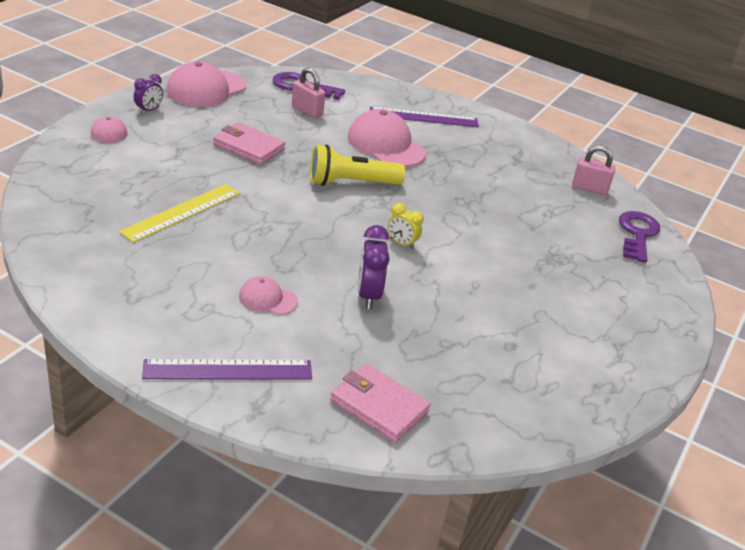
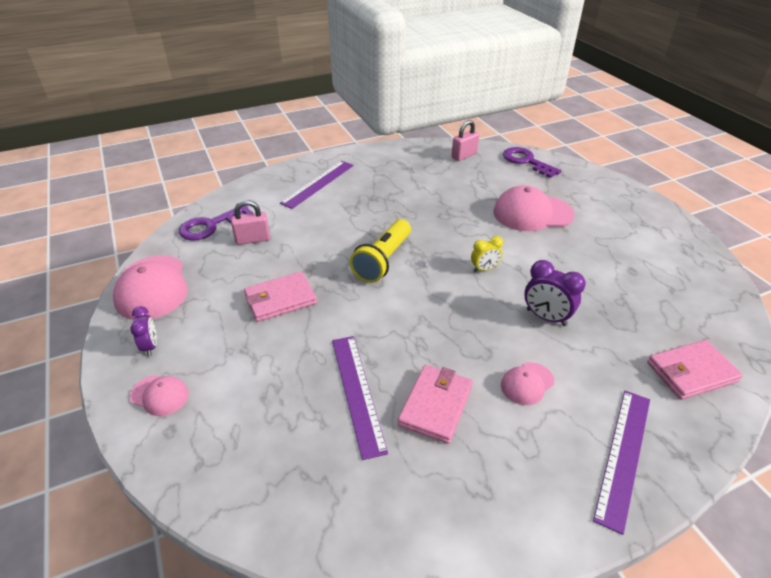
camera: 50 degrees left, 5 degrees up
yellow ruler [119,184,240,243] -> purple ruler [332,336,388,460]
pink cap [348,109,426,167] -> pink cap moved to [493,185,575,231]
none -> pink wallet [398,365,473,444]

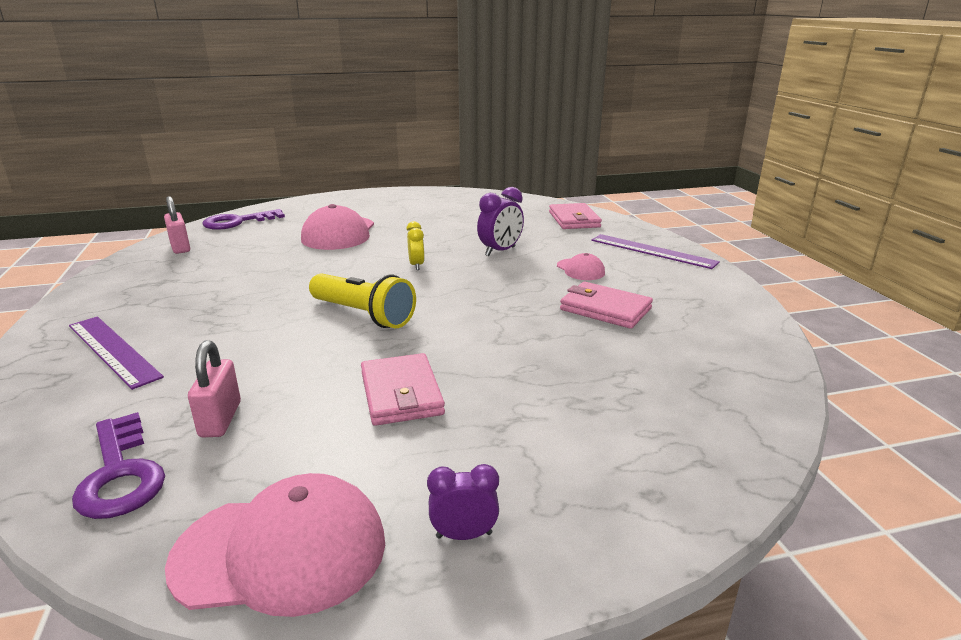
camera: 80 degrees left, 15 degrees down
pink cap [130,375,189,416] -> none
purple ruler [332,336,388,460] -> none

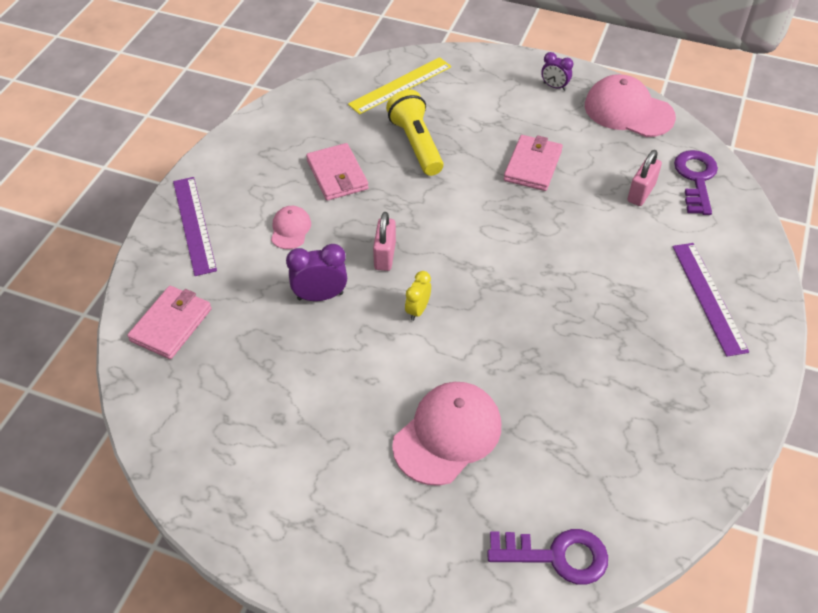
camera: 145 degrees left, 25 degrees up
pink padlock [164,196,190,254] -> pink padlock moved to [373,212,396,271]
yellow flashlight [309,274,416,328] -> yellow flashlight moved to [386,89,444,176]
none -> yellow ruler [348,57,451,115]

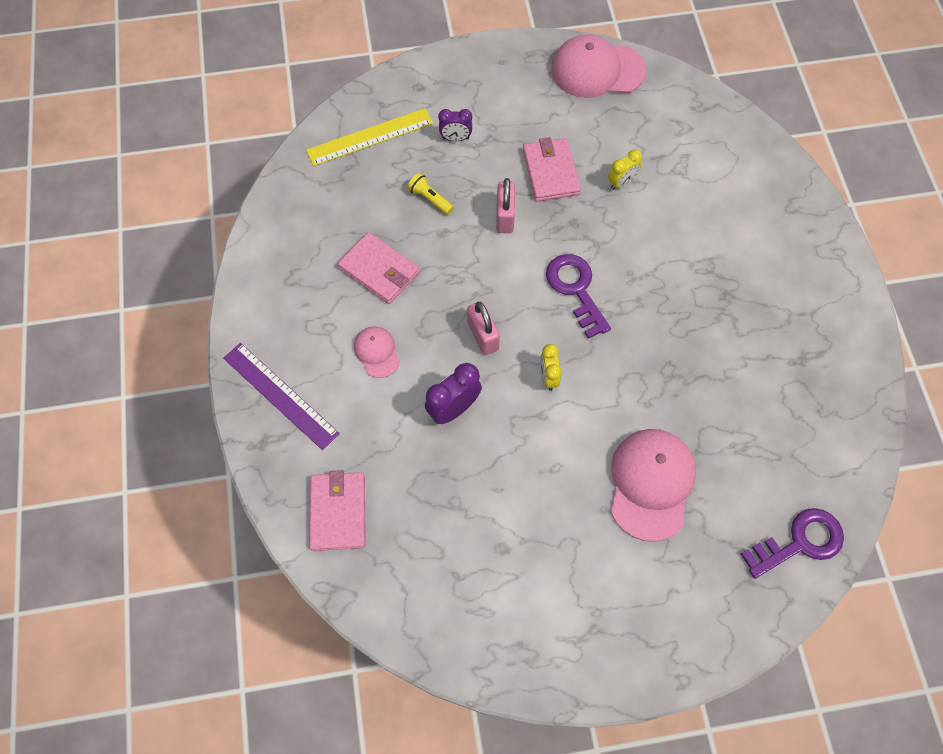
camera: 30 degrees left, 15 degrees up
yellow ruler [348,57,451,115] -> yellow ruler turned 45 degrees clockwise [306,108,433,166]
yellow flashlight [386,89,444,176] -> yellow flashlight [407,173,454,215], size x0.50
purple clock [541,52,573,91] -> purple clock moved to [438,109,472,141]
pink padlock [628,150,662,206] -> pink padlock moved to [496,178,515,233]
purple ruler [672,243,749,357] -> none
purple key [674,150,718,215] -> purple key moved to [546,254,611,339]
none -> yellow clock [608,149,642,190]

